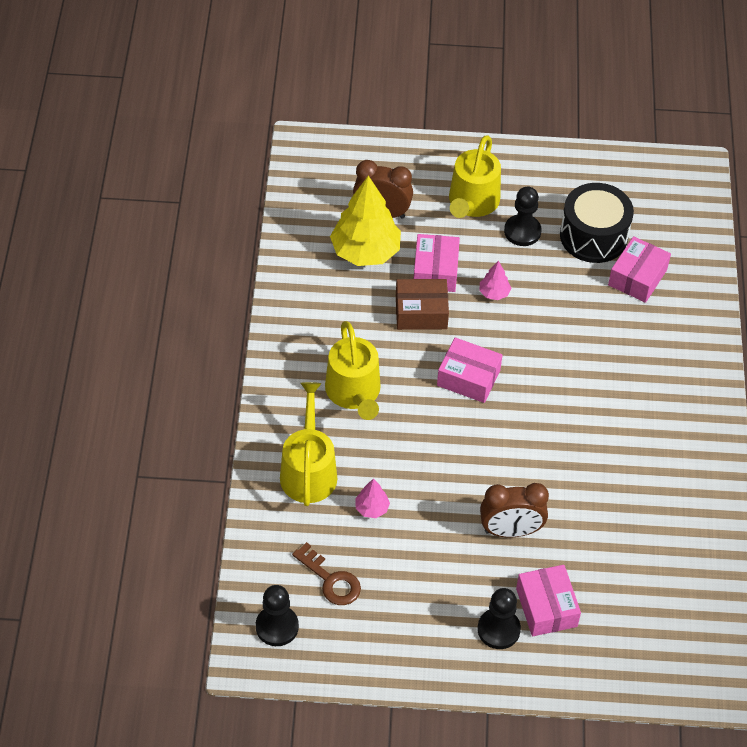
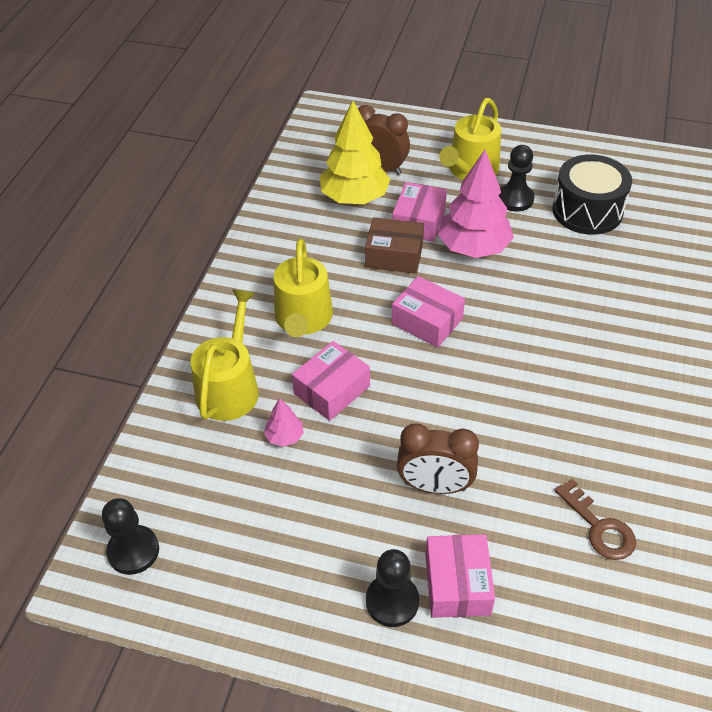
camera: 15 degrees right, 5 degrees down
brown key [292,542,361,605] -> brown key moved to [555,479,636,560]
pink tree [480,261,511,300] -> pink tree [438,150,514,258], size x2.24
pink box [608,236,671,303] -> pink box moved to [292,341,370,421]

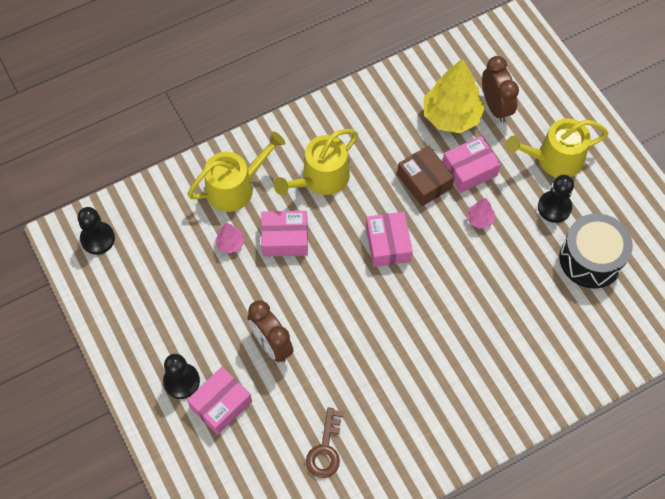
camera: 45 degrees right, 15 degrees up
pink tree [438,150,514,258] -> pink tree [467,198,495,229], size x0.45

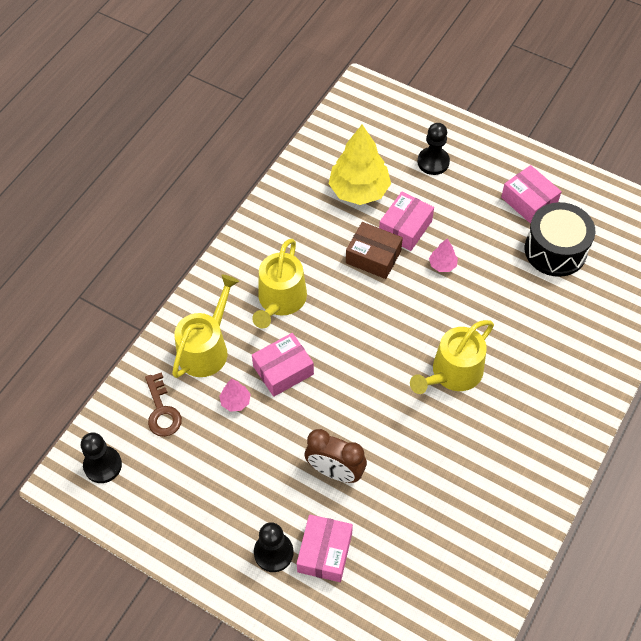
camera: 30 degrees left, 5 degrees down
brown key [306,408,344,478] -> brown key moved to [145,372,182,437]
pink box [366,212,413,267] -> pink box moved to [501,165,562,224]
brown clock [482,56,519,123] -> none
yellow watering can [506,118,609,177] -> yellow watering can moved to [410,320,494,394]
black pawn [538,175,574,223] -> black pawn moved to [417,123,450,175]

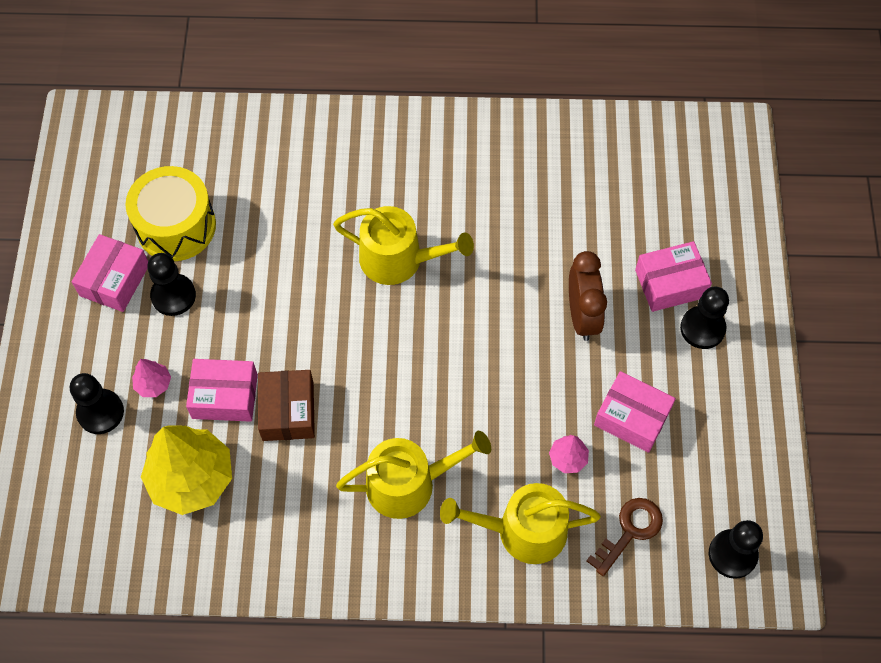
camera: 120 degrees left, 5 degrees up
pink box [252,333,314,397] -> pink box moved to [594,371,676,453]
pink tree [429,239,458,272] -> pink tree moved to [132,359,171,397]
black drum [525,202,595,277] -> yellow drum [125,166,216,261]
none -> black pawn [147,253,196,316]

